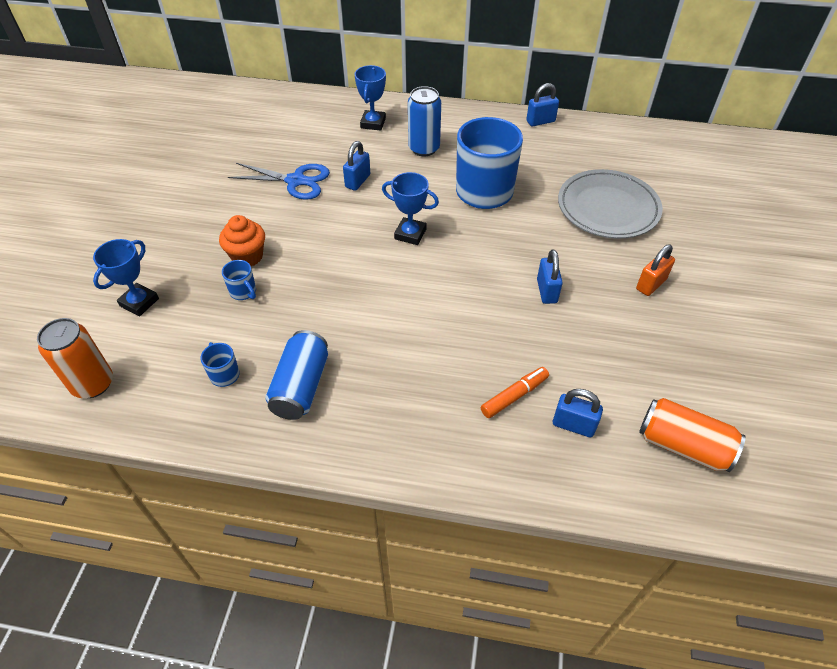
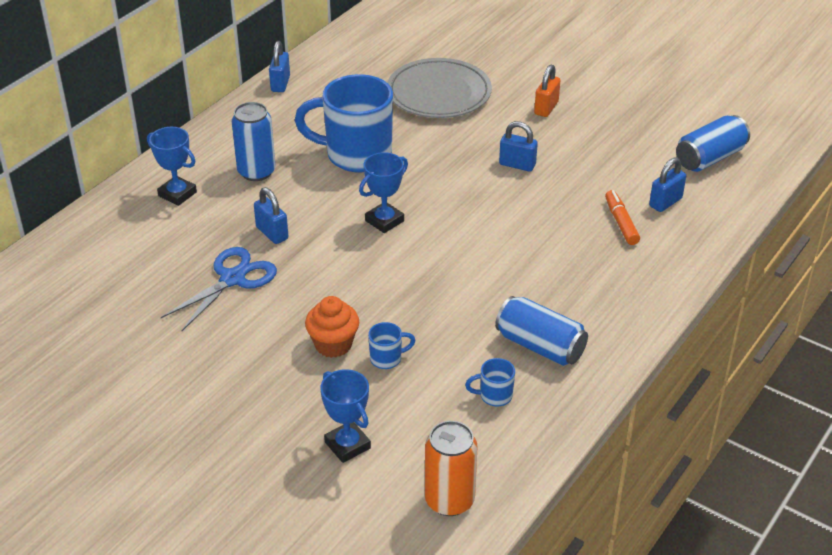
camera: 65 degrees left, 10 degrees down
orange padlock [636,244,675,296] -> orange padlock turned 45 degrees clockwise [534,65,561,117]
orange can [639,398,746,472] -> blue can [676,115,750,172]

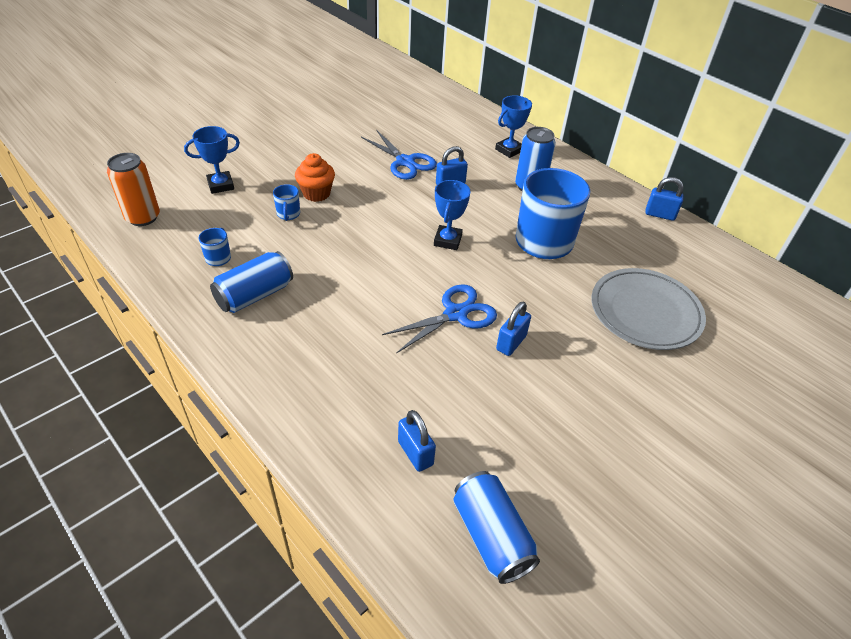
camera: 100 degrees right, 5 degrees up
blue trophy [359,152,408,233] -> blue trophy turned 45 degrees clockwise [434,180,471,250]
orange padlock [534,65,561,117] -> none
orange marker [605,190,640,245] -> none
none -> blue scissors [382,284,497,354]

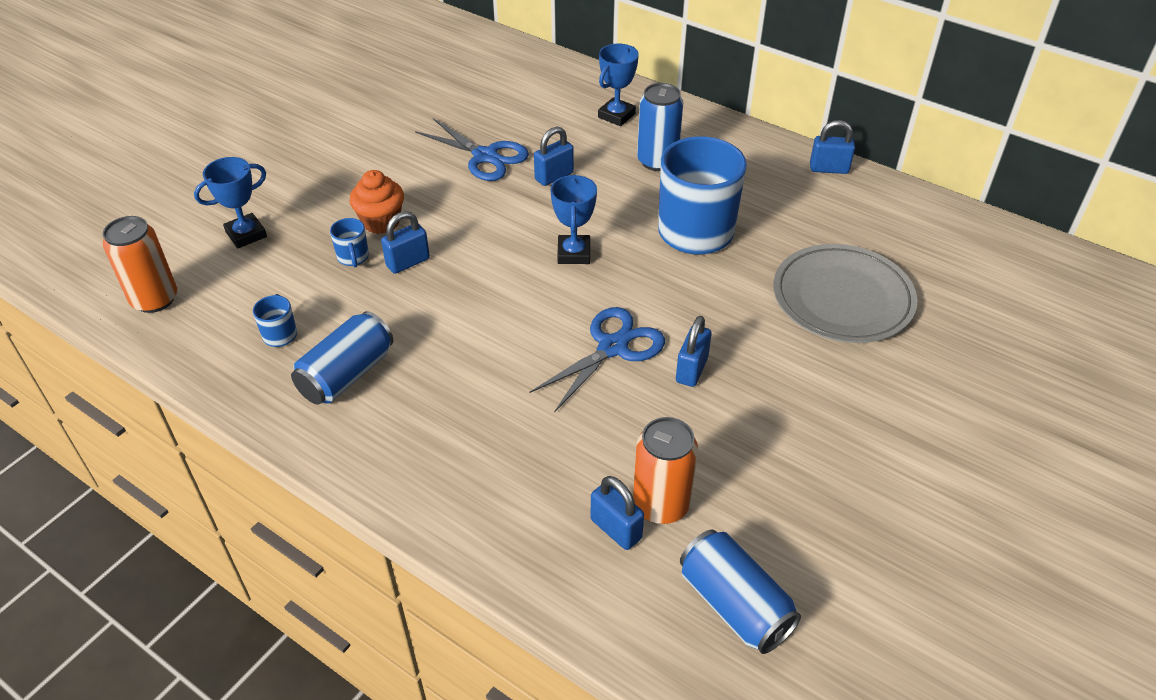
camera: 10 degrees left, 0 degrees up
none -> blue padlock [381,211,430,274]
none -> orange can [633,417,698,524]

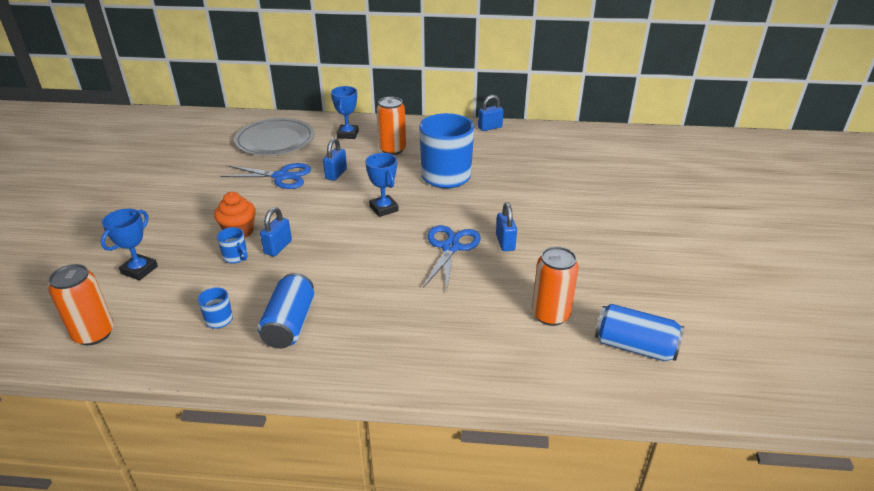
camera: 30 degrees left, 10 degrees down
blue padlock [590,476,644,550] -> none
blue can [637,83,683,171] -> orange can [376,97,406,155]
grey plate [773,244,917,343] -> grey plate moved to [234,118,314,156]

